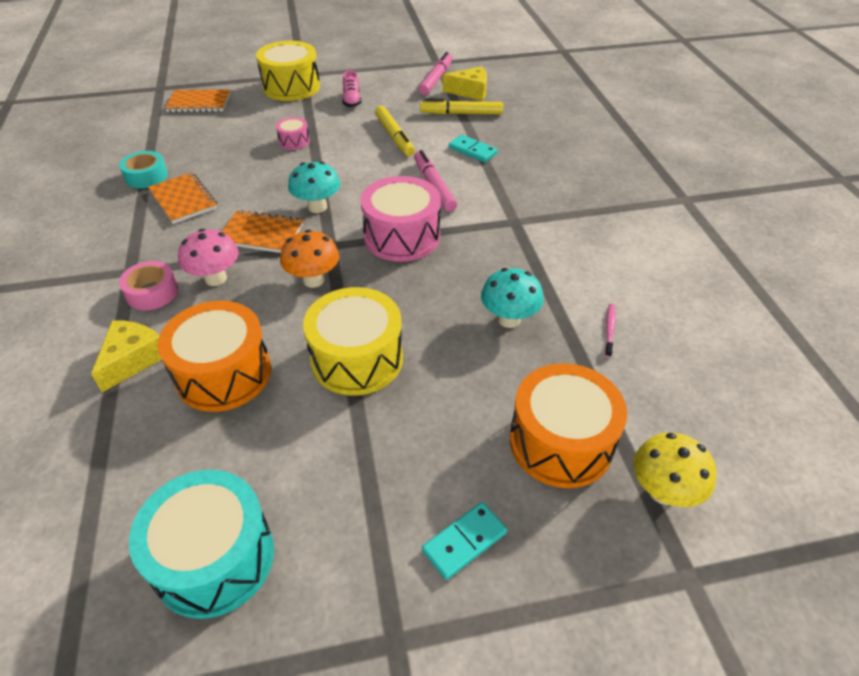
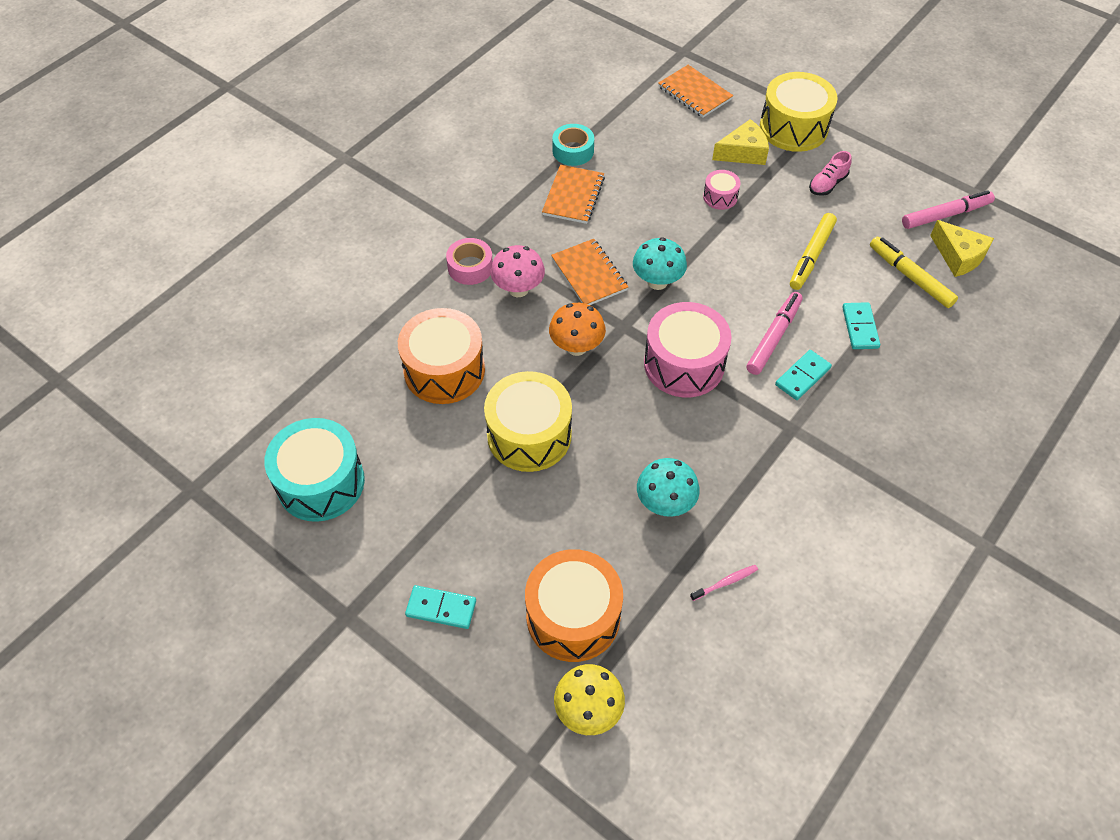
camera: 50 degrees right, 10 degrees up
yellow cheese [91,320,162,392] -> yellow cheese moved to [712,119,769,165]
none -> turquoise domino [775,350,832,400]

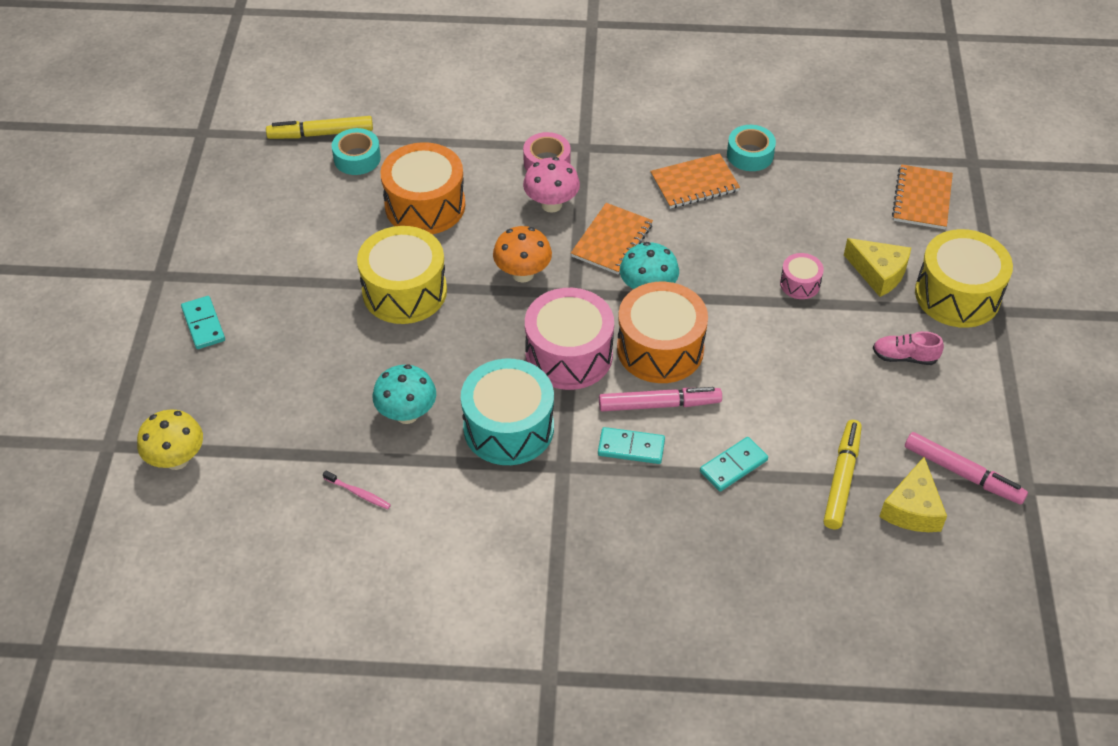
camera: 55 degrees right, 5 degrees down
turquoise drum [264,418,365,522] -> turquoise drum moved to [461,359,554,465]
orange drum [525,549,623,662] -> orange drum moved to [617,282,708,383]
yellow marker [790,213,837,290] -> yellow marker moved to [266,116,373,139]
none -> turquoise tape [332,128,381,175]

